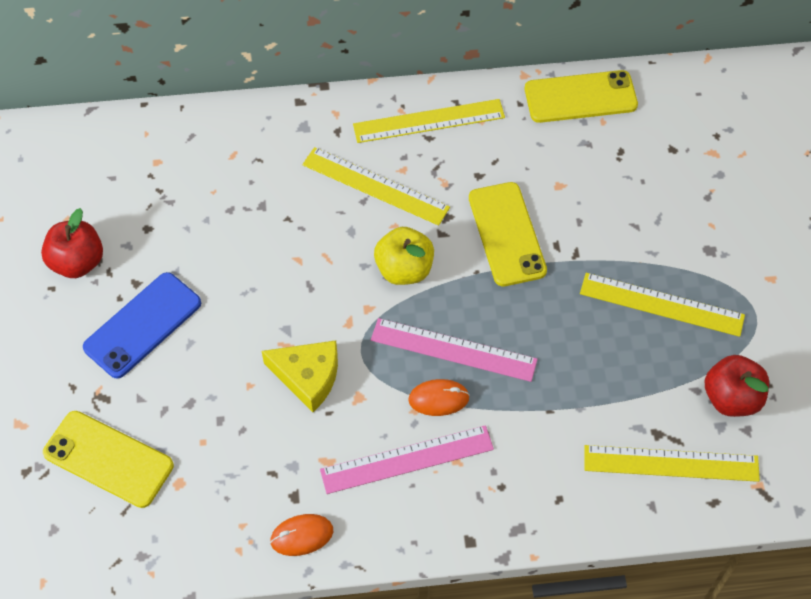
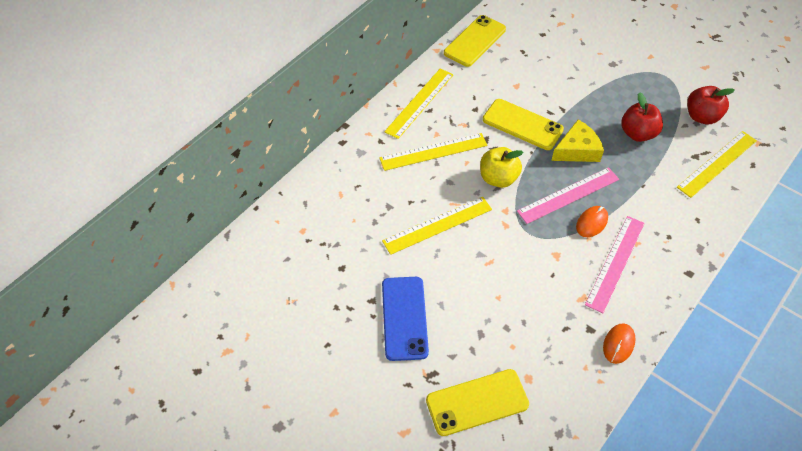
camera: 45 degrees left, 5 degrees down
red apple [41,208,103,278] -> red apple moved to [621,92,663,142]
yellow cheese [262,340,338,412] -> yellow cheese moved to [551,120,604,162]
yellow ruler [580,273,745,337] -> yellow ruler moved to [382,197,492,255]

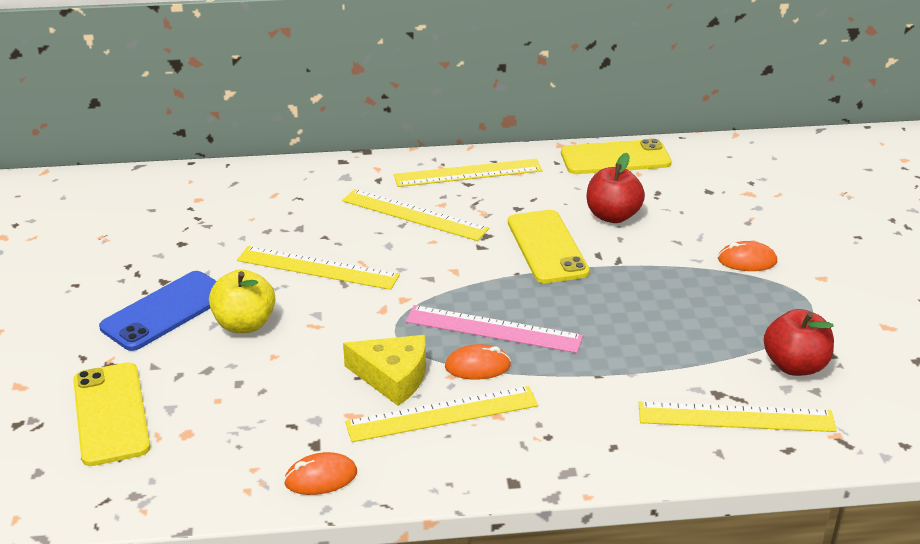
camera: 45 degrees right, 20 degrees down
yellow phone [426,369,529,436] -> yellow phone turned 45 degrees clockwise [73,362,151,466]
yellow apple [480,147,523,188] -> yellow apple moved to [209,269,275,333]
yellow cheese [551,120,604,162] -> yellow cheese moved to [343,335,426,406]
pink ruler [585,216,645,313] -> yellow ruler [345,386,538,442]
red apple [621,92,663,142] -> red apple moved to [587,153,645,223]
none -> orange mouse [718,241,777,271]

